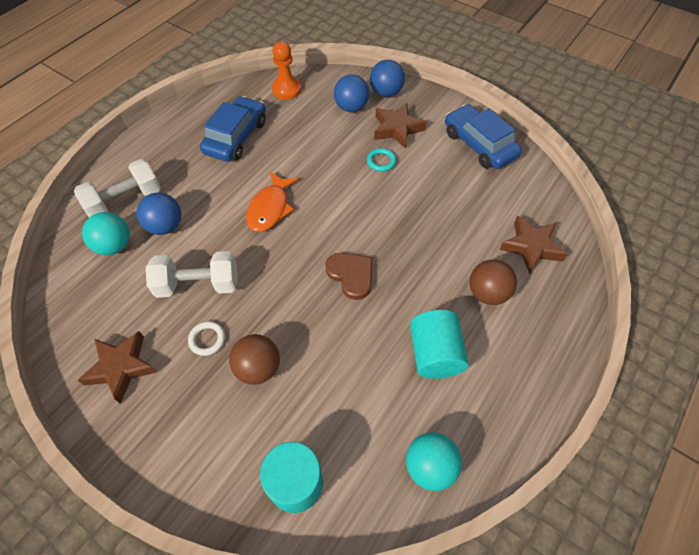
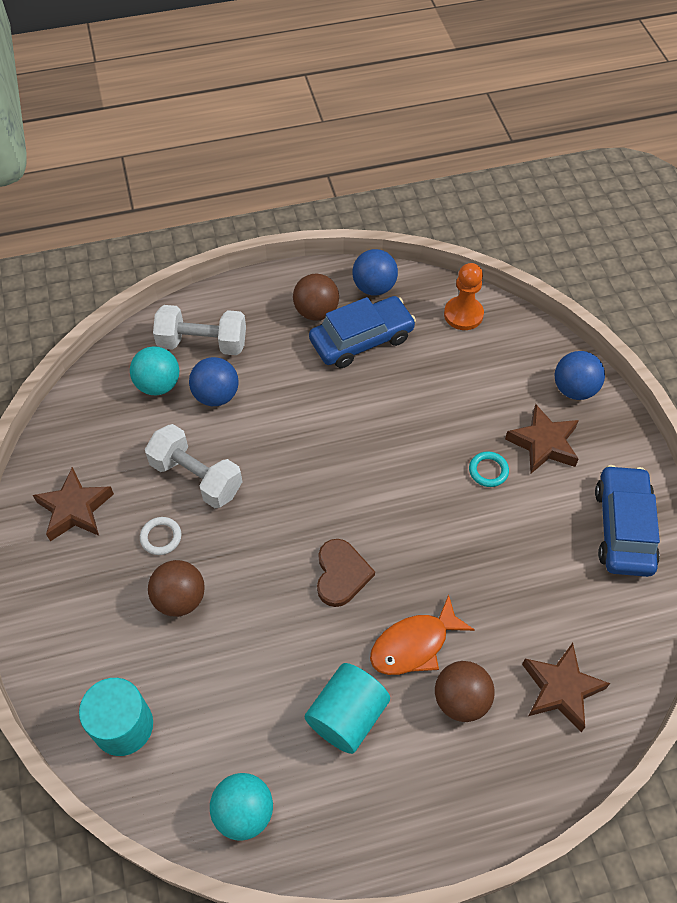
camera: 40 degrees right, 0 degrees up
orange fish [246,172,299,232] -> orange fish moved to [370,595,475,675]
blue ball [334,74,369,112] -> blue ball moved to [352,249,398,296]
none -> brown ball [293,273,339,321]

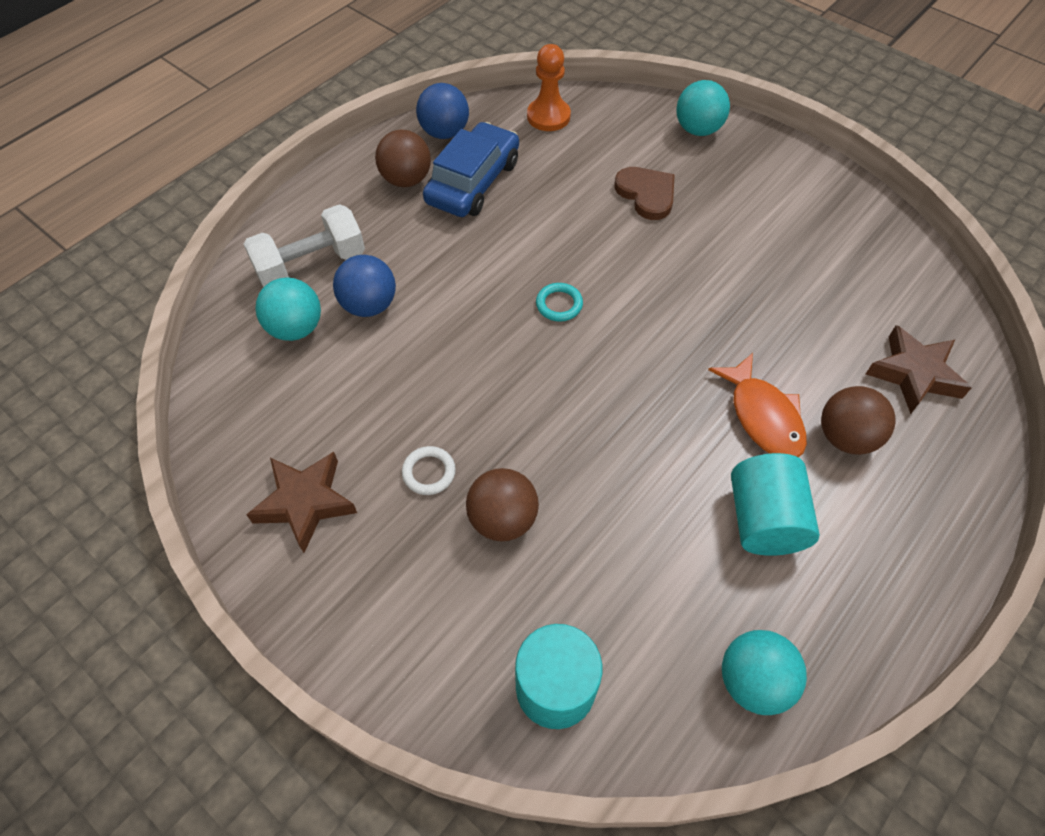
camera: 35 degrees left, 0 degrees up
white dumbbell [145,424,242,508] -> none
brown heart [317,539,375,607] -> brown heart moved to [614,167,675,220]
orange fish [370,595,475,675] -> orange fish turned 45 degrees counterclockwise [708,353,807,457]
turquoise ring [469,451,509,487] -> turquoise ring moved to [536,283,583,322]
brown star [505,404,579,473] -> none
blue ball [555,351,605,400] -> turquoise ball [676,80,730,136]
blue car [595,465,660,577] -> none

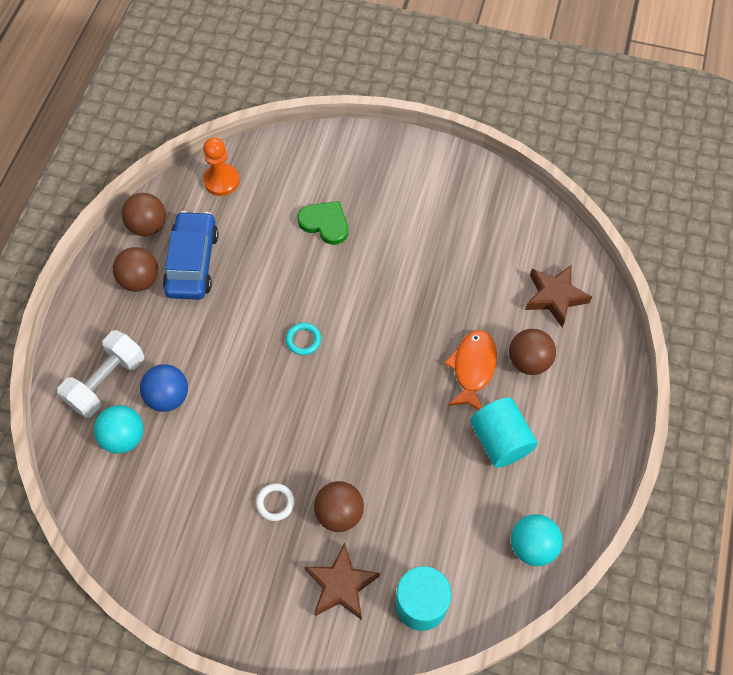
camera: 25 degrees left, 5 degrees up
brown star [246,452,357,553] -> brown star moved to [305,543,380,620]
blue ball [416,83,469,139] -> brown ball [122,193,166,236]
brown heart [614,167,675,220] -> green heart [298,201,348,245]
turquoise ball [676,80,730,136] -> none
orange fish [708,353,807,457] -> orange fish turned 120 degrees counterclockwise [445,330,497,410]

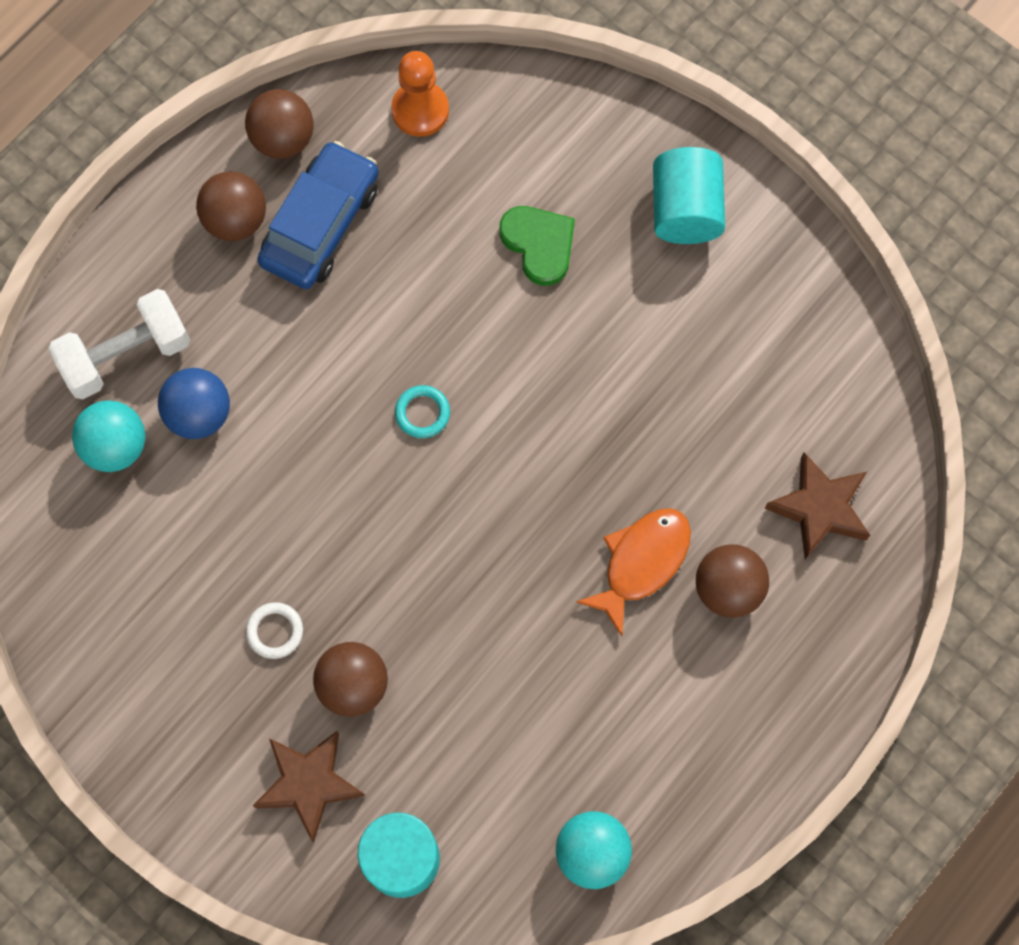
camera: 25 degrees right, 10 degrees up
turquoise cylinder [470,397,538,467] -> turquoise cylinder moved to [653,147,725,244]

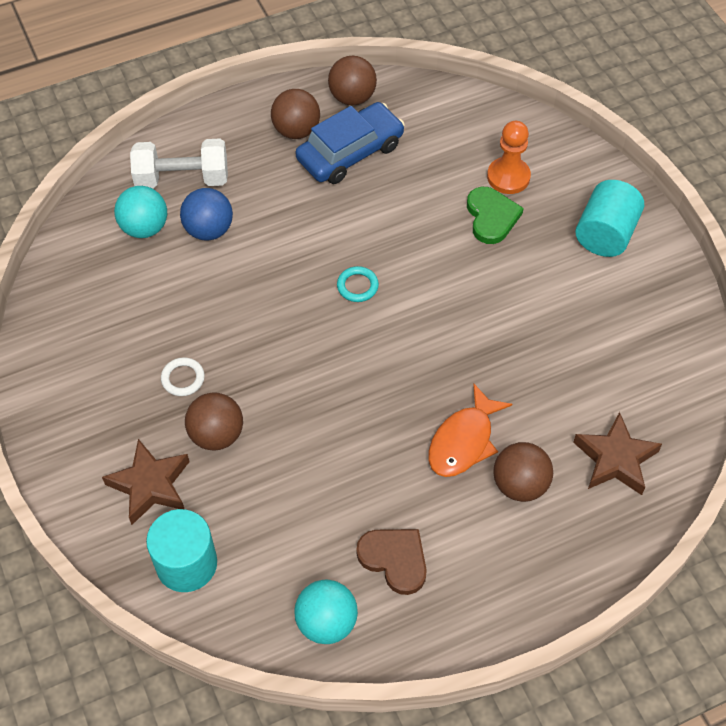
camera: 25 degrees right, 15 degrees down
orange pawn [391,51,449,137] -> orange pawn moved to [487,121,531,194]
orange fish [576,508,691,636] -> orange fish turned 150 degrees clockwise [428,383,512,477]
none -> brown heart [356,529,427,595]

